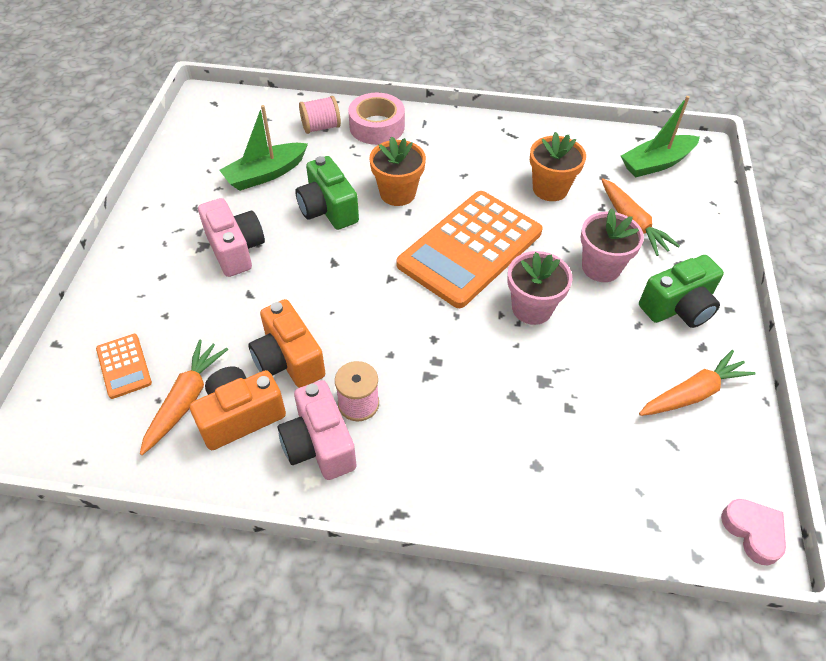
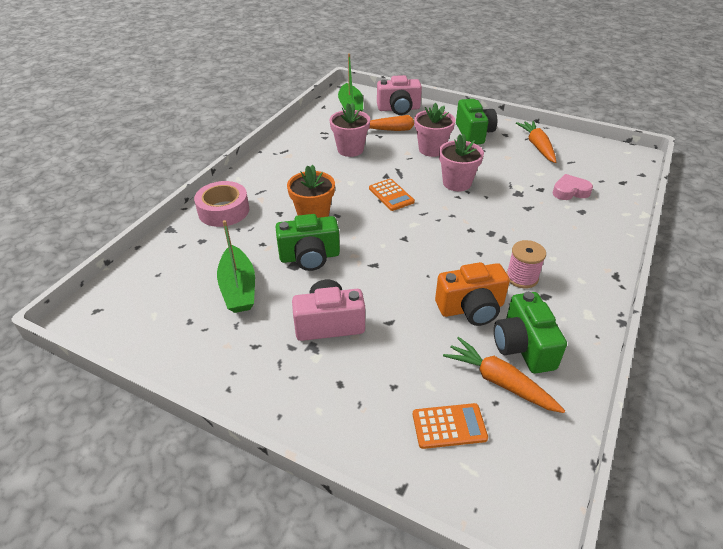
camera: 70 degrees left, 10 degrees down
orange camera [190,367,286,450] -> green camera [494,292,567,373]
pink camera [278,380,357,480] -> pink camera moved to [377,75,422,115]
pink spool [299,96,341,134] -> none
orange calculator [397,191,542,308] -> orange calculator [369,179,415,211], size x0.43
orange flower pot [530,132,586,201] -> pink flower pot [330,103,370,157]
pink heart [721,499,786,565] -> pink heart moved to [553,174,593,200]

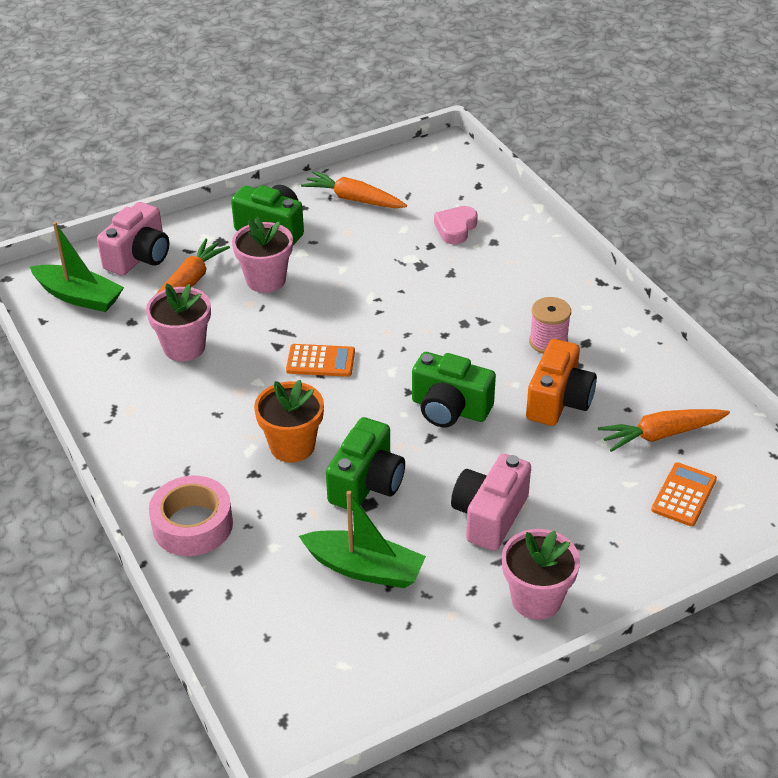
camera: 55 degrees left, 0 degrees up
pink flower pot [439,134,484,191] -> pink flower pot moved to [502,529,580,620]
green camera [494,292,567,373] -> green camera moved to [412,352,496,427]

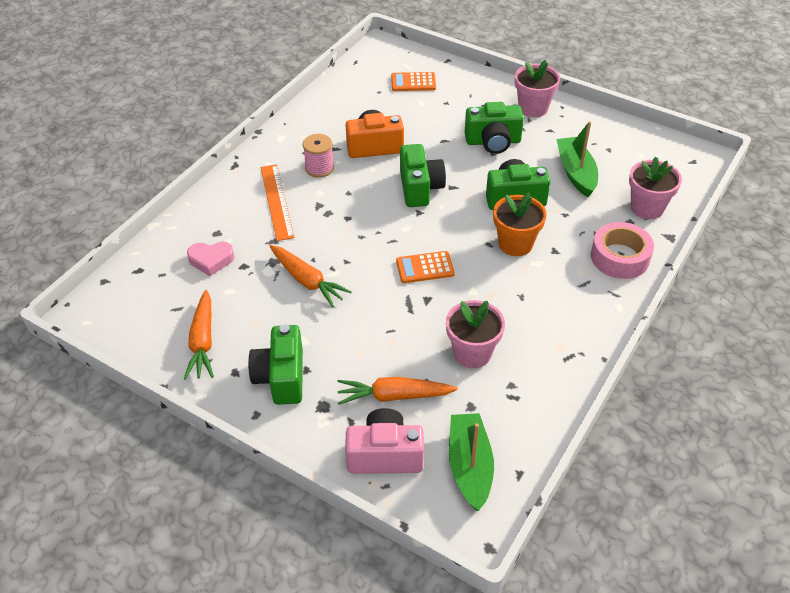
camera: 120 degrees left, 5 degrees up
pink flower pot [232,217,293,293] -> pink flower pot moved to [629,157,682,219]
orange calculator [286,344,355,377] -> orange calculator turned 75 degrees counterclockwise [396,251,455,283]
pink camera [451,454,531,551] -> green camera [465,102,524,154]
orange carrot [598,409,730,452] -> orange carrot moved to [269,245,352,307]
none -> orange ruler [261,164,295,241]

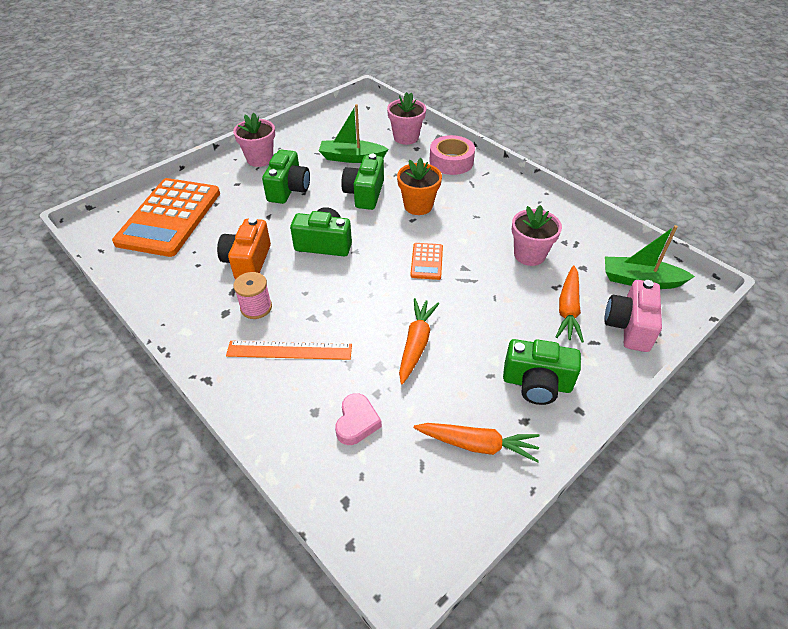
camera: 75 degrees left, 0 degrees up
orange carrot [269,245,352,307] -> orange carrot turned 45 degrees counterclockwise [399,298,439,384]
orange calculator [391,72,436,91] -> orange calculator [112,178,220,257], size x2.32

